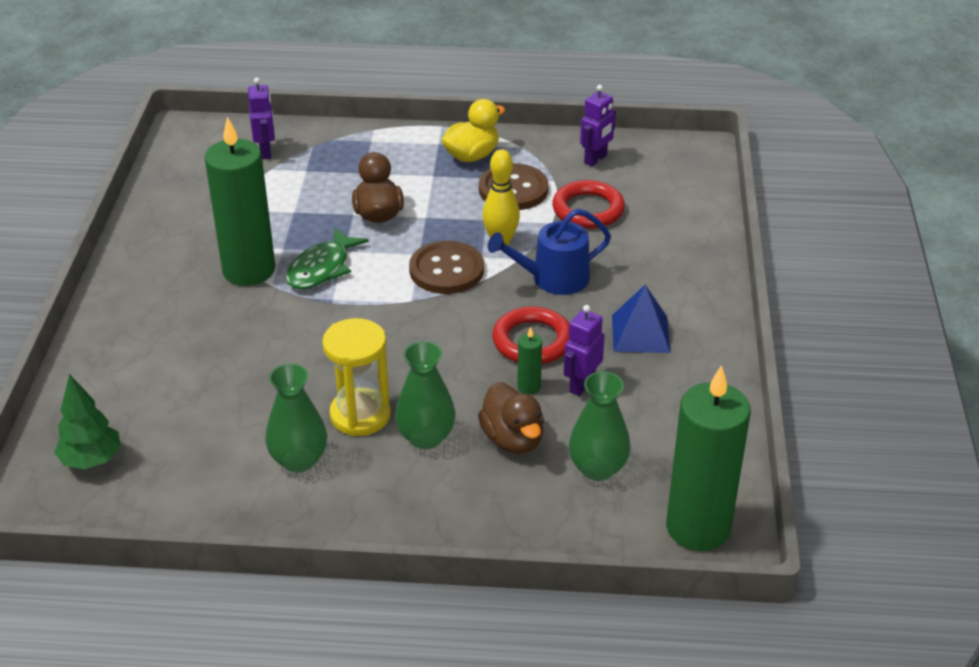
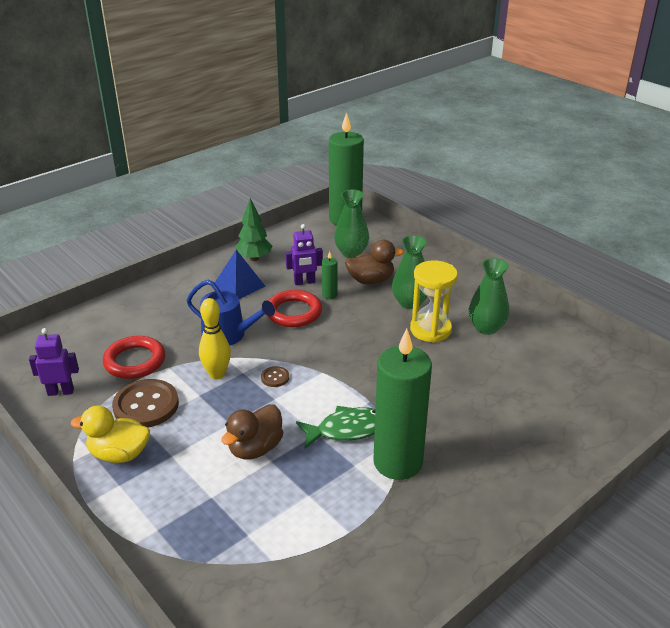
camera: 135 degrees left, 5 degrees down
green tree [54,374,121,469] -> green tree moved to [235,198,272,261]
purple robot [248,78,275,159] -> none
brown button [409,241,484,294] -> brown button [261,366,289,387], size x0.46
brown duck [478,382,544,454] -> brown duck turned 60 degrees clockwise [345,240,404,284]

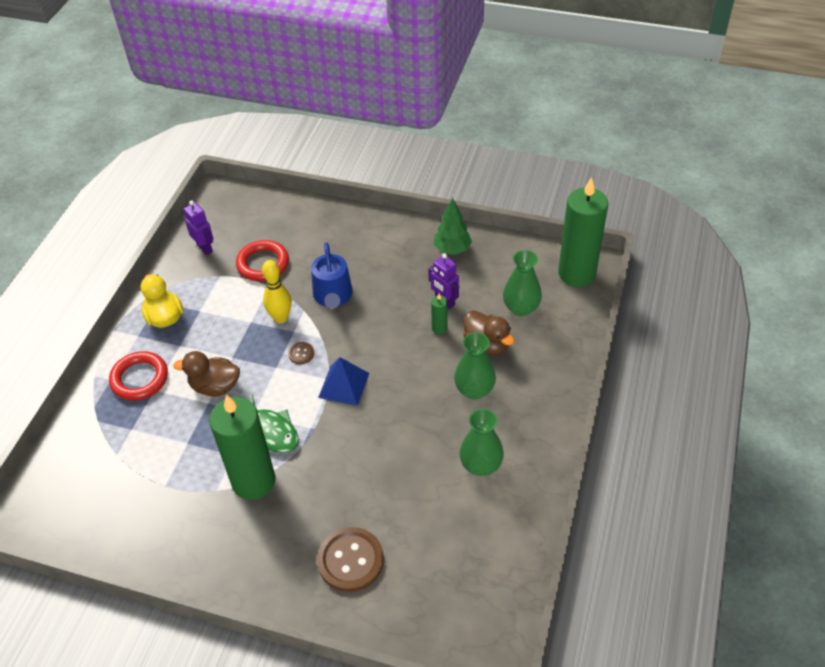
camera: 60 degrees right, 15 degrees up
brown button [112,379,179,428] -> brown button moved to [317,527,384,592]
blue pyramid [215,250,265,299] -> blue pyramid moved to [318,357,369,406]
red ring [268,290,322,327] -> red ring moved to [109,351,168,400]
yellow hourglass [410,260,458,343] -> none

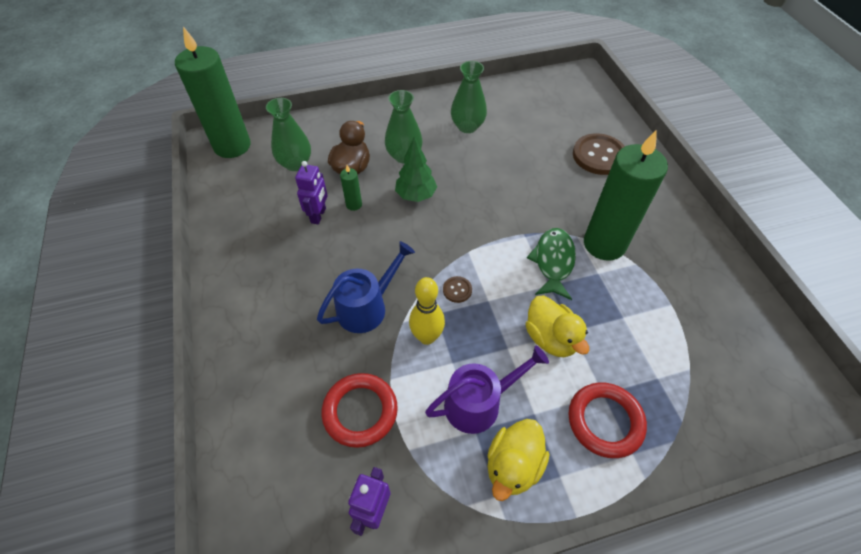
camera: 125 degrees left, 5 degrees up
brown duck [173,351,240,397] -> yellow duck [525,296,589,357]
blue pyramid [318,357,369,406] -> none
green tree [433,198,472,255] -> green tree moved to [395,137,437,202]
none -> purple watering can [425,346,549,434]

